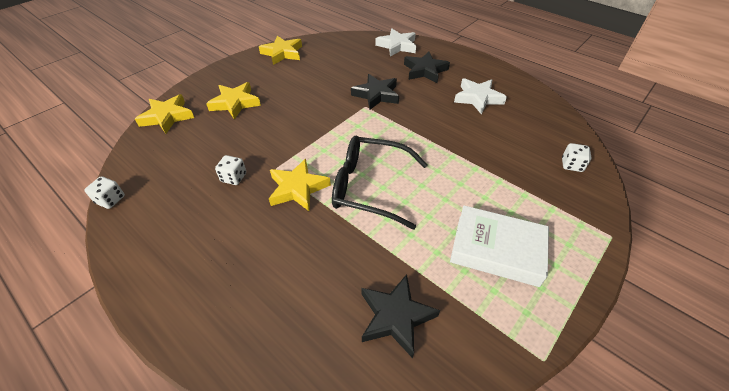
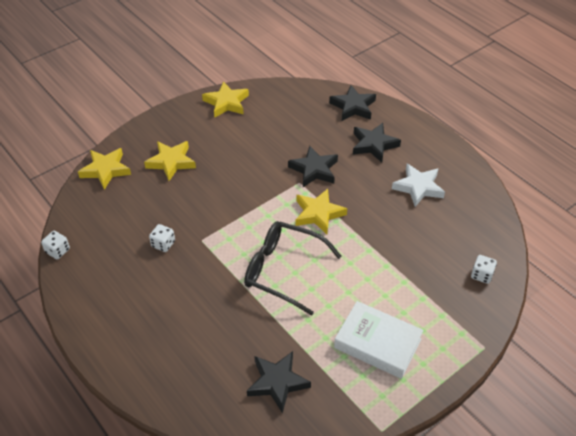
camera: 10 degrees right, 0 degrees up
yellow star [269,158,331,211] -> yellow star moved to [295,189,347,234]
white star [375,29,416,57] -> black star [329,85,376,121]

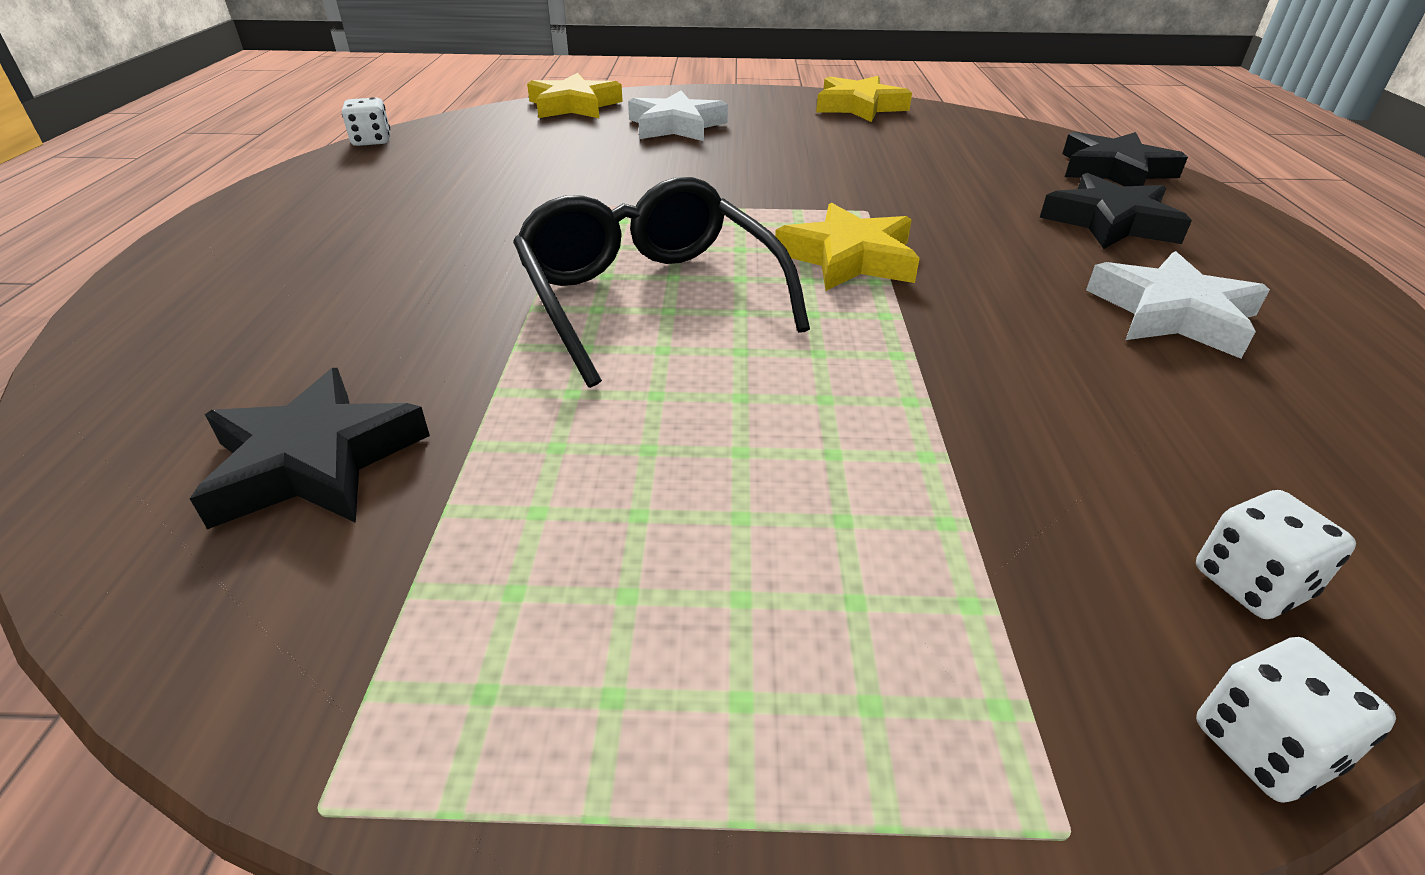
camera: 40 degrees right, 10 degrees down
yellow star [144,141,196,181] -> white star [628,90,728,141]
white dice [149,224,175,252] -> white dice moved to [1196,637,1396,803]
black star [288,146,338,187] -> none
white book [334,301,424,379] -> none

